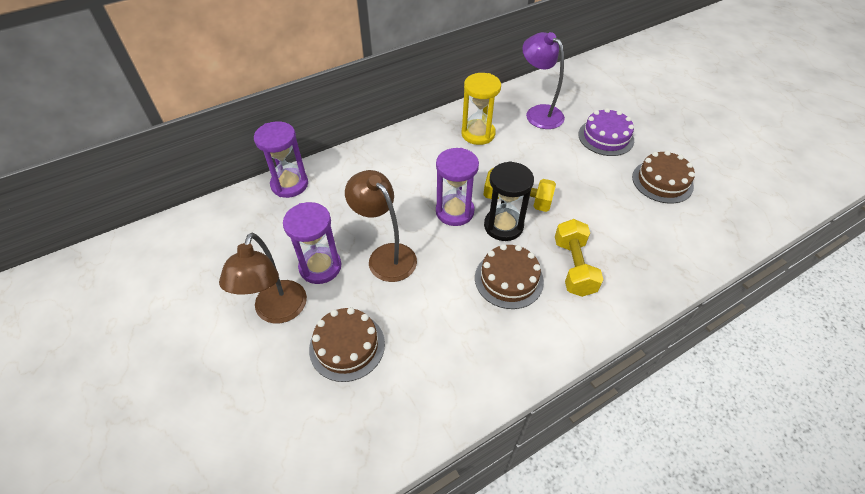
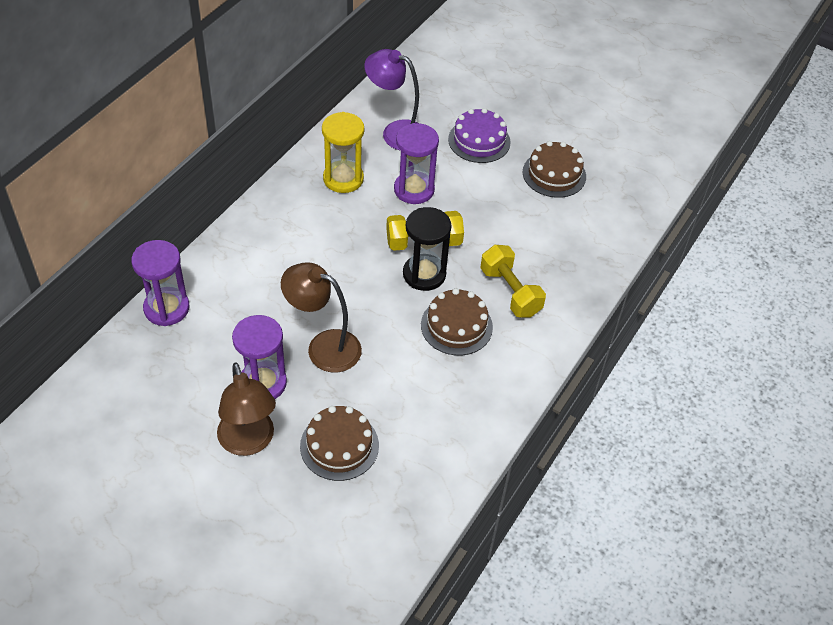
camera: 30 degrees left, 0 degrees up
purple hourglass [436,148,479,226] -> purple hourglass moved to [394,123,439,204]

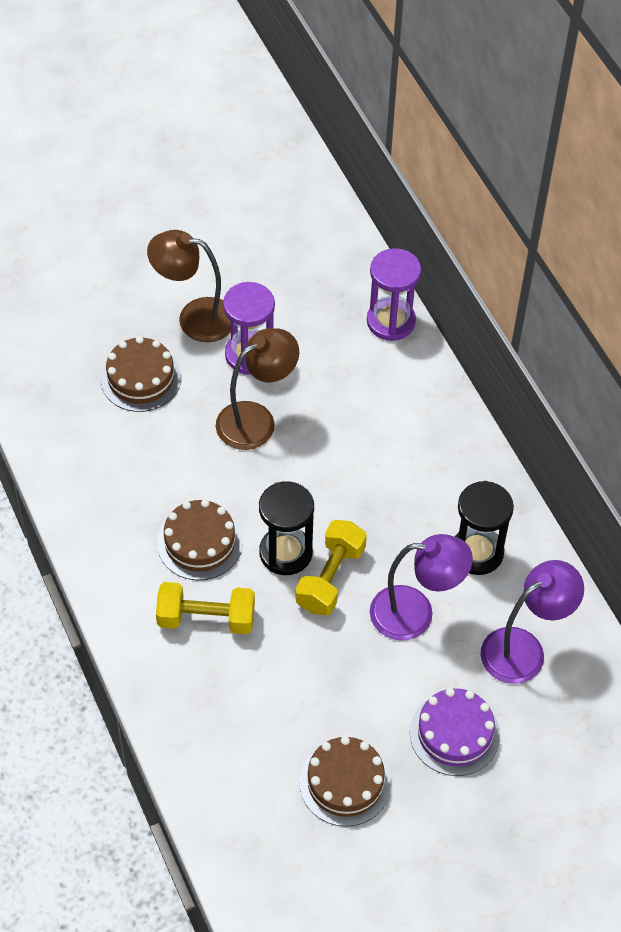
camera: 125 degrees right, 5 degrees up
yellow hourglass [322,112,364,193] -> black hourglass [455,481,514,575]
purple hourglass [394,123,439,204] -> purple lamp [370,534,473,641]

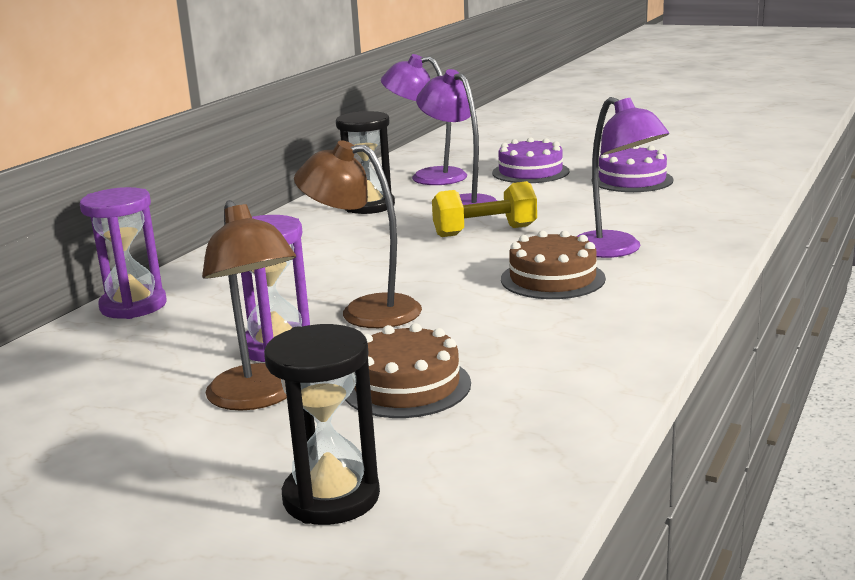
camera: 125 degrees left, 35 degrees down
yellow dumbbell [156,582,255,634] -> purple lamp [576,97,669,258]
black hourglass [259,481,314,575] -> black hourglass moved to [264,324,380,525]
brown cake [299,736,392,827] -> purple cake [592,145,673,192]

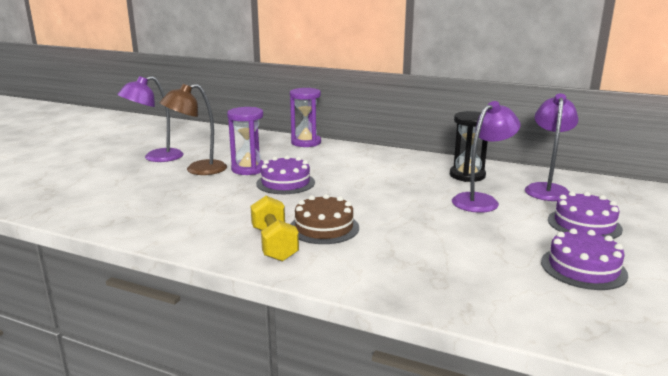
camera: 85 degrees right, 0 degrees up
black hourglass [264,324,380,525] -> none
brown lamp [294,140,422,328] -> purple cake [256,155,315,194]
brown cake [345,323,471,418] -> none
yellow dumbbell [432,181,537,237] -> yellow dumbbell moved to [250,196,299,262]
purple lamp [576,97,669,258] -> purple lamp moved to [117,76,183,162]

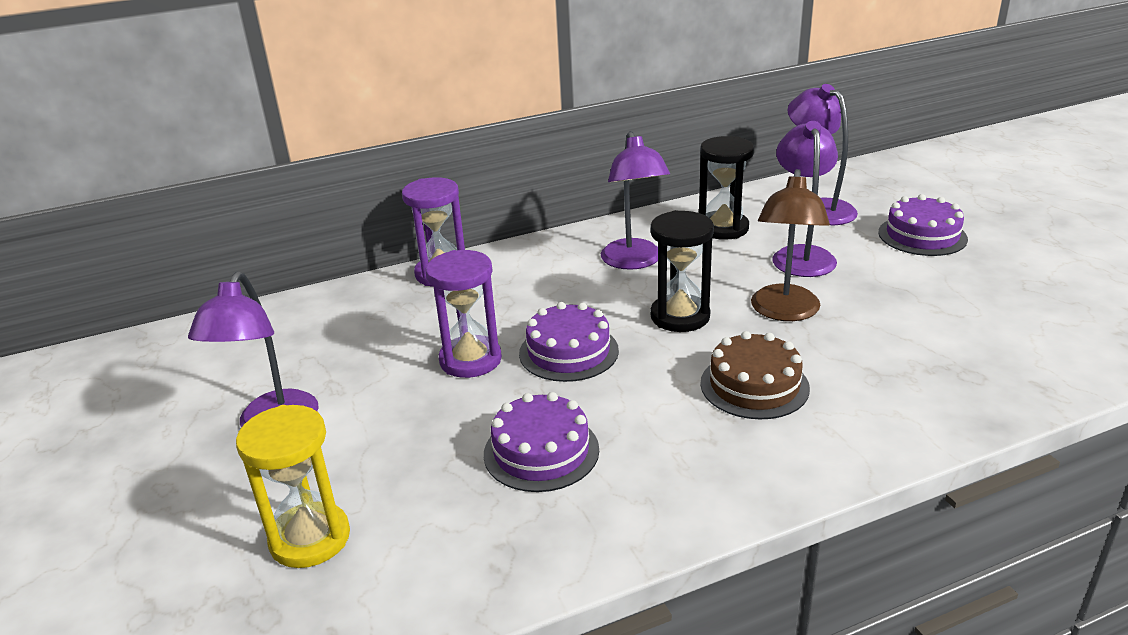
camera: 45 degrees left, 10 degrees up
brown lamp [160,84,227,175] -> brown lamp moved to [751,169,830,321]
yellow dumbbell [250,196,299,262] -> none
purple cake [541,228,628,290] -> purple cake moved to [484,392,599,492]
none -> yellow hourglass [236,405,350,568]
none -> purple lamp [601,131,670,270]
none -> black hourglass [650,210,714,332]

